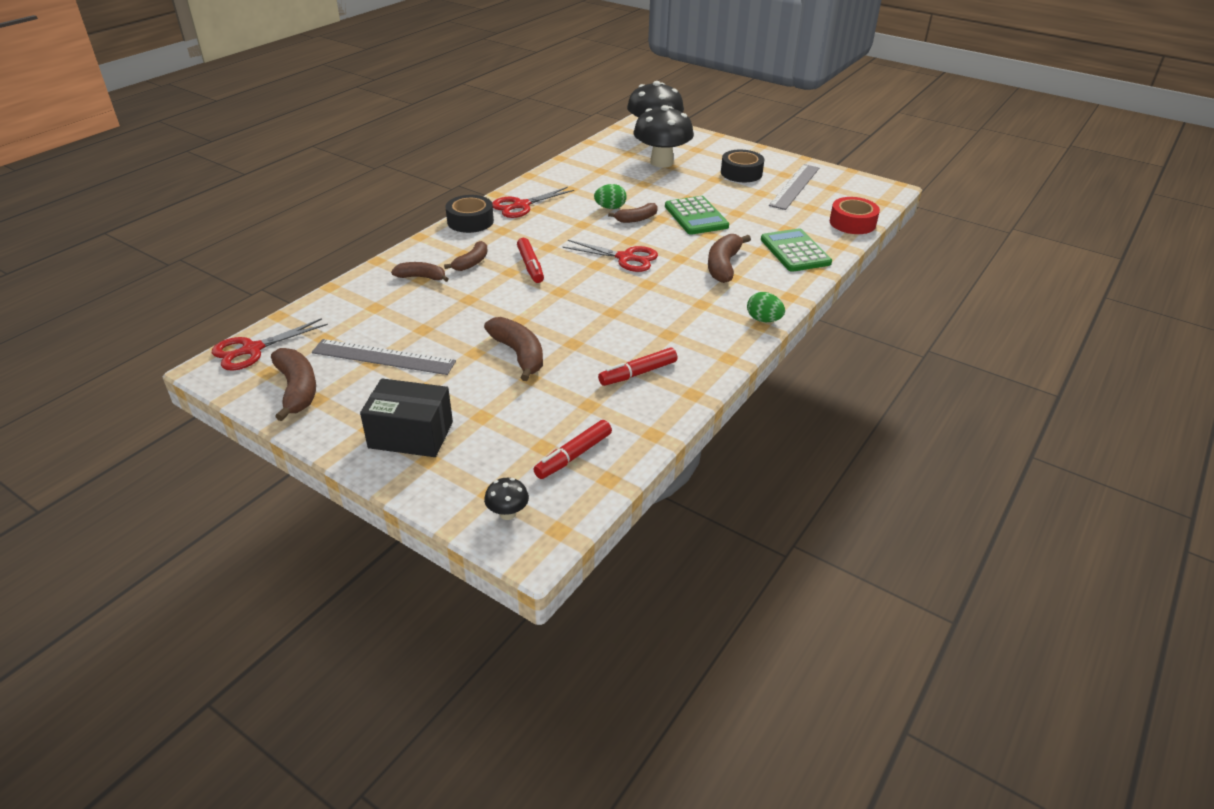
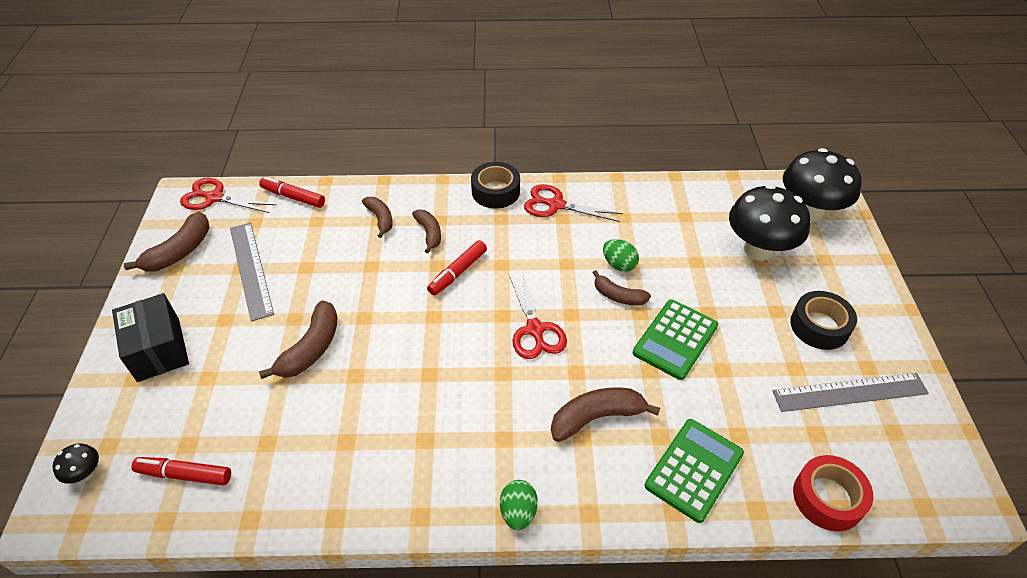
camera: 55 degrees right, 10 degrees up
brown banana [444,241,488,271] -> brown banana turned 105 degrees counterclockwise [412,210,441,253]
red marker [598,348,677,386] -> red marker moved to [259,177,325,208]

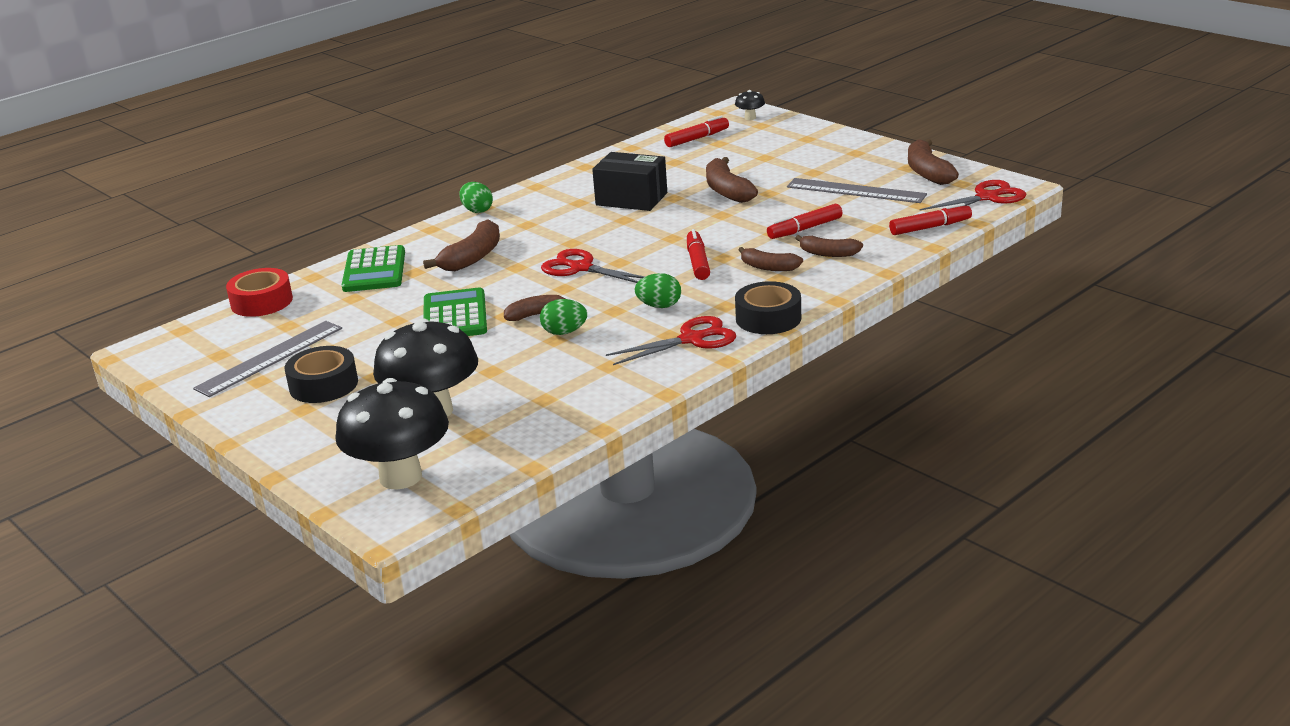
camera: 140 degrees right, 20 degrees down
black box [112,293,189,382] -> black box moved to [592,152,667,211]
none -> green egg [635,273,681,308]
none -> red marker [767,204,842,239]

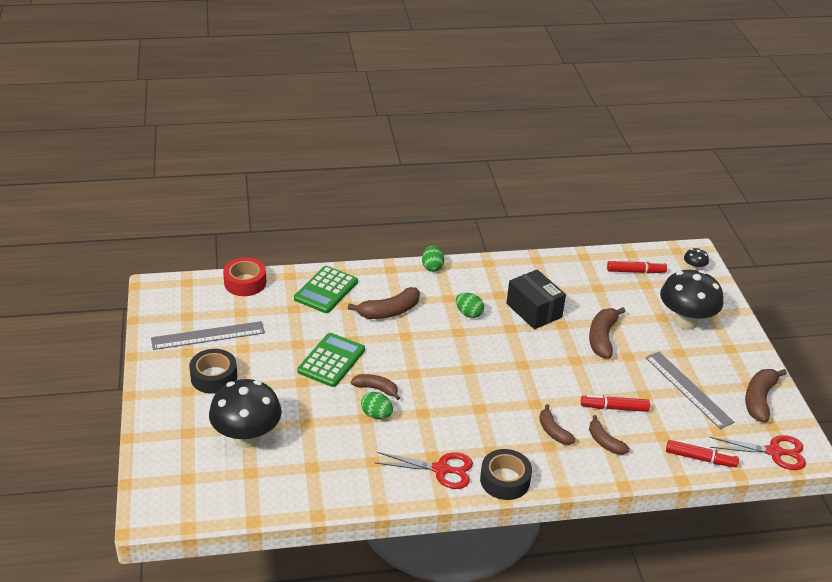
camera: 30 degrees right, 10 degrees up
black mushroom [335,378,449,490] -> black mushroom moved to [660,270,723,330]
red scissors [541,249,645,283] -> none
green egg [635,273,681,308] -> green egg moved to [456,293,484,318]
red marker [687,229,710,280] -> none

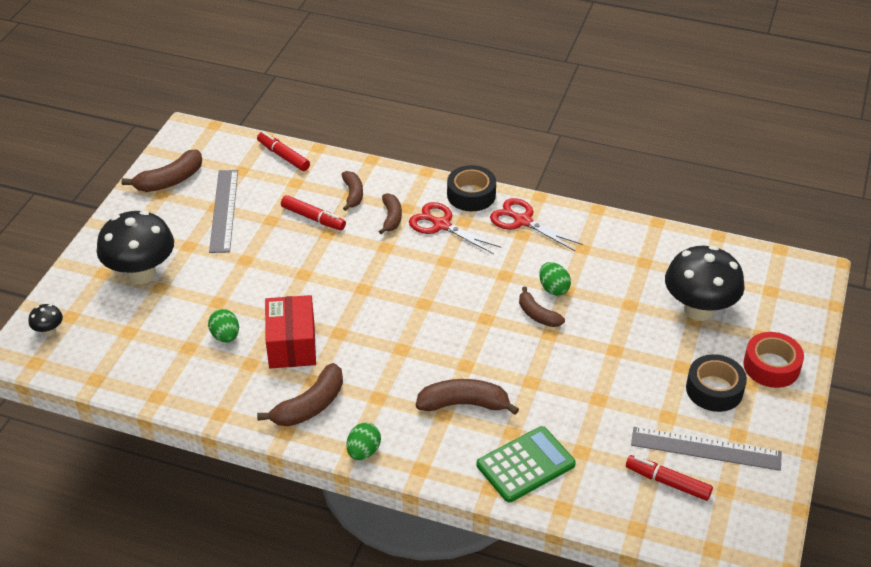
camera: 150 degrees left, 5 degrees up
red tape [223,257,266,296] -> red tape moved to [743,332,804,388]
green calculator [297,333,365,387] -> none
green egg [456,293,484,318] -> green egg moved to [208,309,239,343]
black box [506,269,566,329] -> red box [265,295,316,368]
brown banana [589,307,626,358] -> brown banana moved to [257,363,343,427]
red marker [607,261,667,273] -> red marker moved to [626,455,713,501]
red scissors [709,435,806,470] -> red scissors moved to [409,202,501,254]

